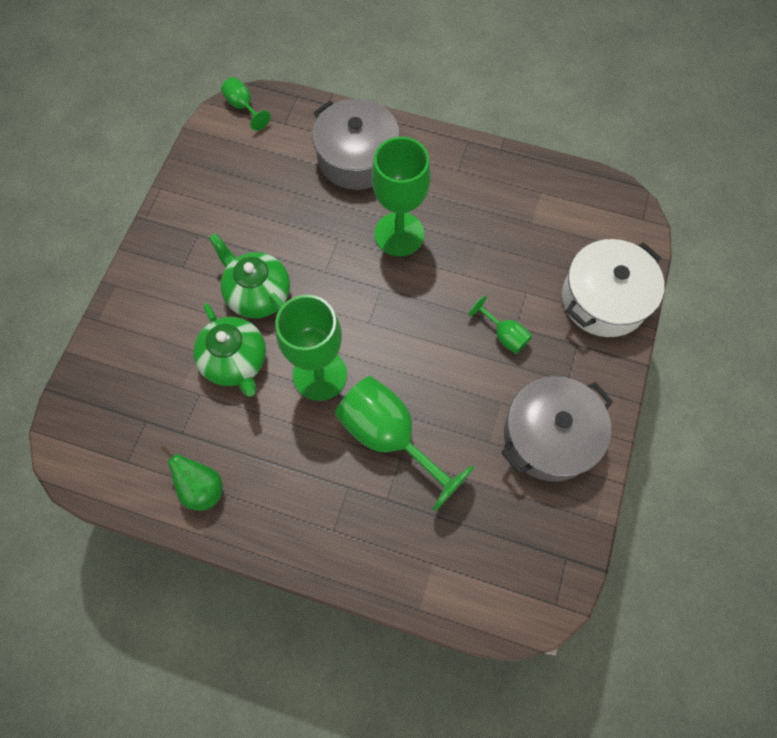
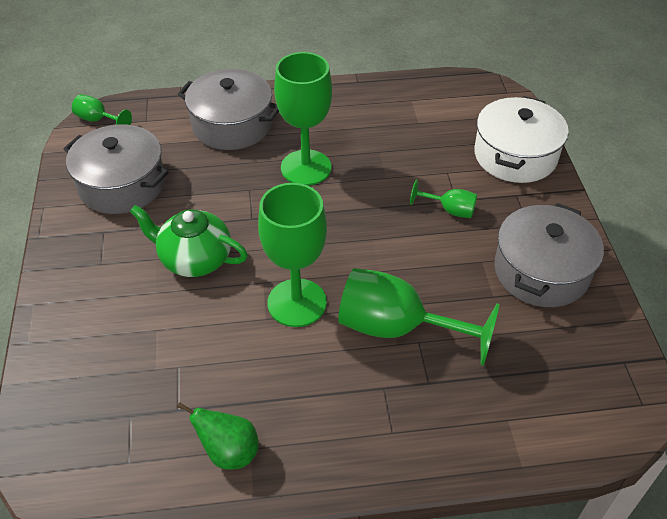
camera: 25 degrees left, 20 degrees down
green teapot [193,303,266,397] -> none
none -> grey pot [64,124,169,214]

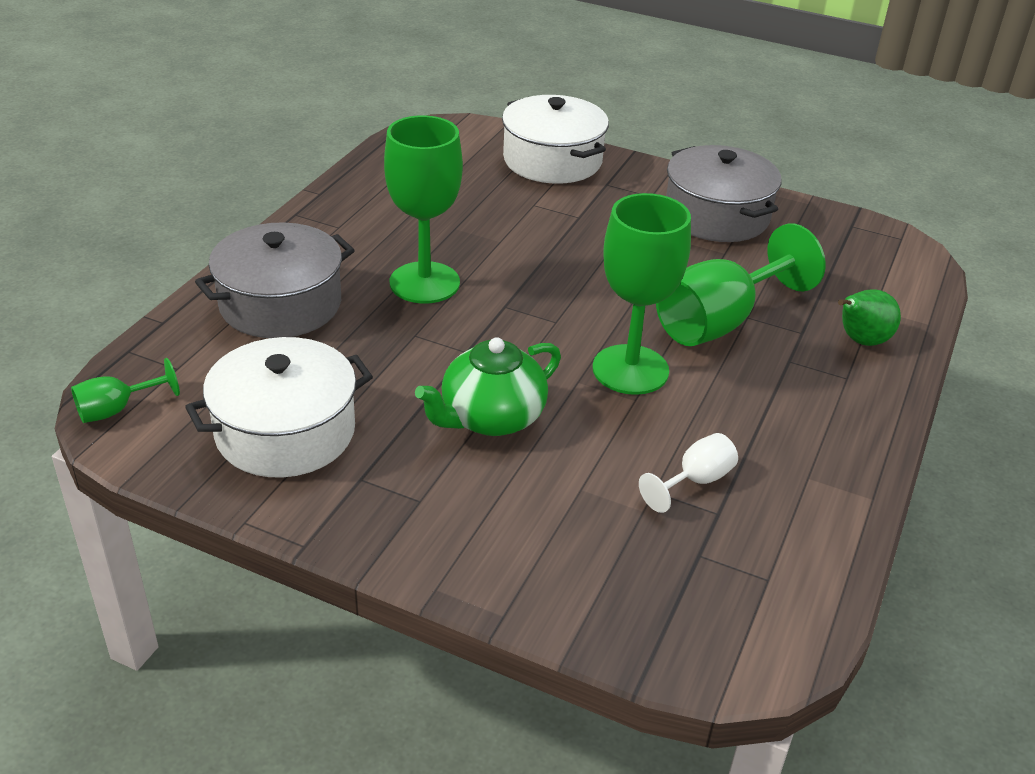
camera: 60 degrees left, 10 degrees down
grey pot [64,124,169,214] -> white pot [185,337,373,477]
green pear [177,402,259,470] -> green pear moved to [838,289,901,346]
green goblet [410,179,477,218] -> none
none -> white goblet [639,433,738,513]

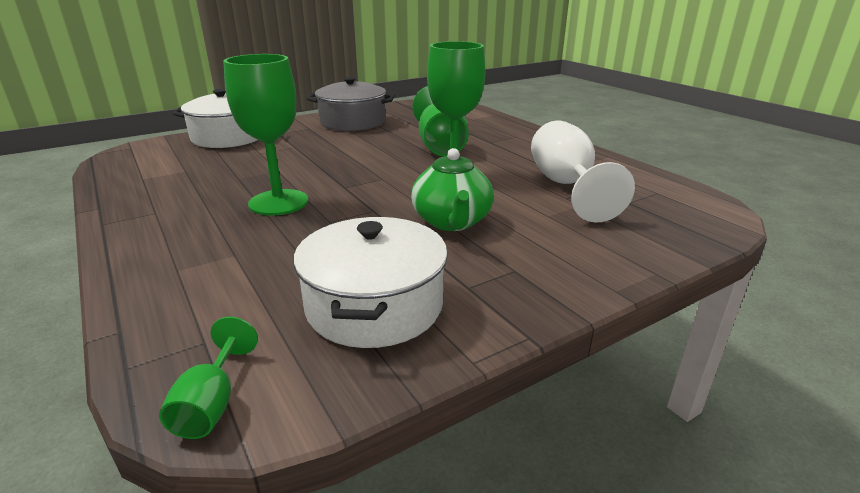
camera: 55 degrees left, 10 degrees down
grey pot [195,222,355,338] -> none
white goblet [639,433,738,513] -> white goblet [531,120,635,223], size x2.05
green pear [838,289,901,346] -> none

